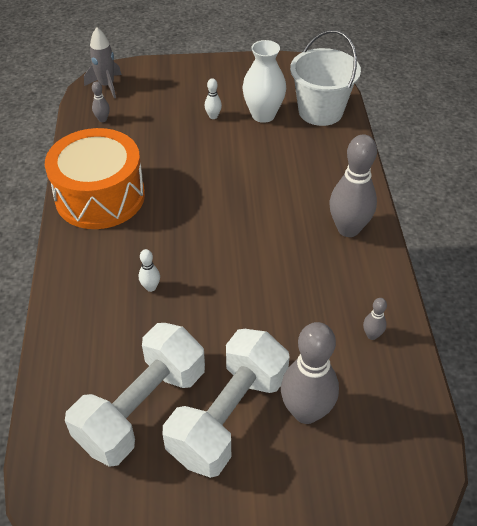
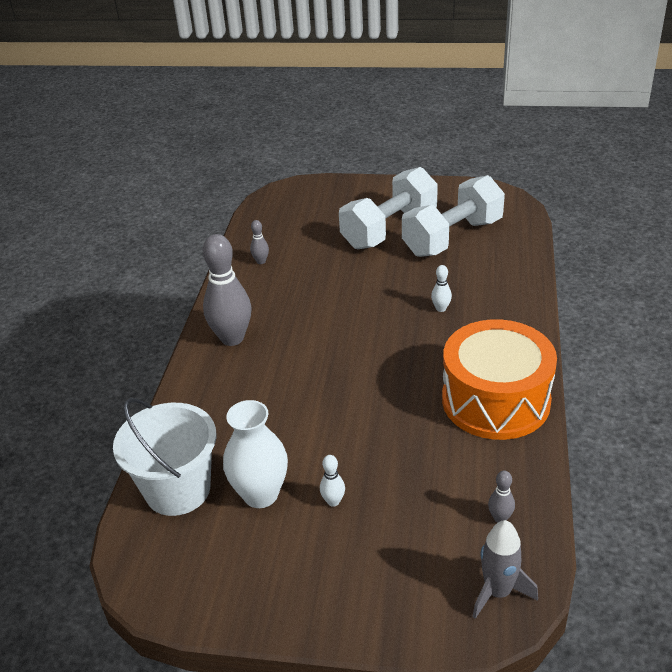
camera: 165 degrees left, 10 degrees down
grey bowling pin [281,322,339,424] -> none

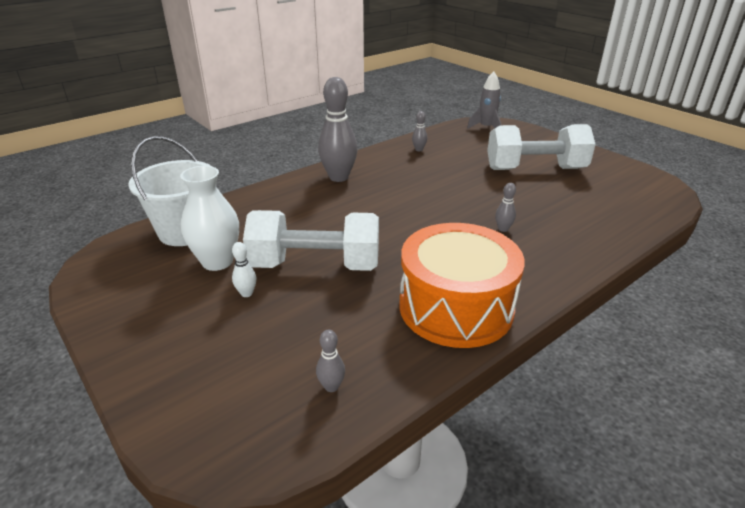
camera: 40 degrees right, 5 degrees down
white dumbbell [402,175,505,257] -> white dumbbell moved to [243,210,379,271]
white bowling pin [431,265,452,312] -> grey bowling pin [495,183,516,232]
grey rocket [472,520,538,619] -> grey rocket moved to [467,71,501,129]

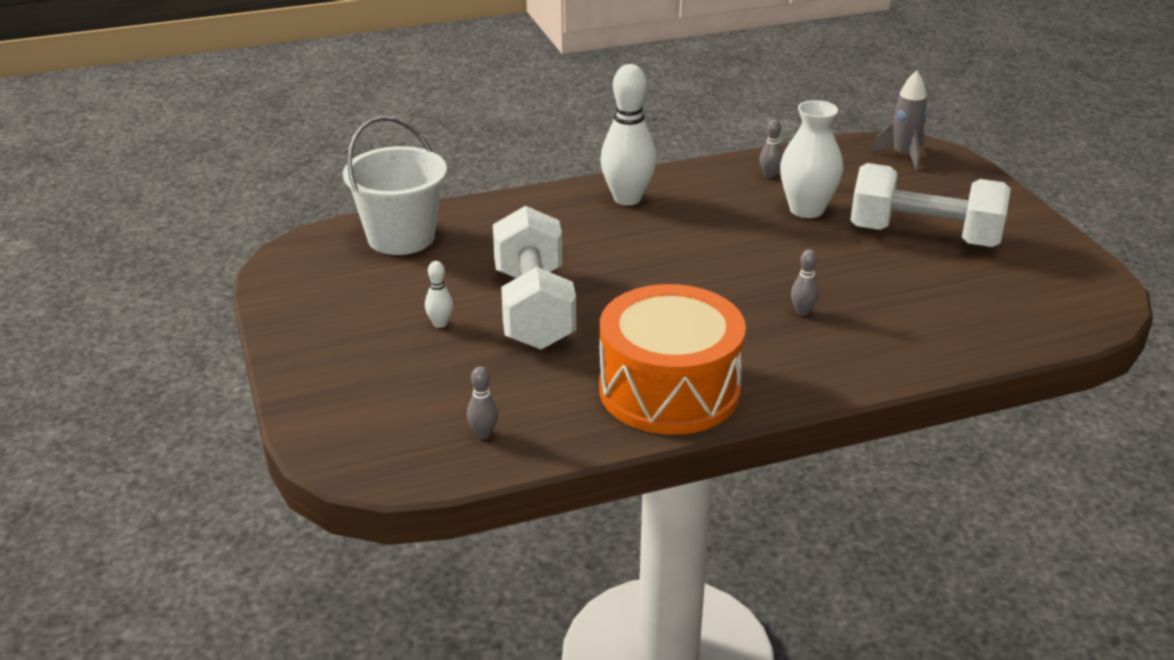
camera: 20 degrees right, 0 degrees up
white vase [180,166,239,271] -> white vase moved to [780,100,843,218]
white dumbbell [243,210,379,271] -> white dumbbell turned 60 degrees clockwise [493,206,576,350]
grey bowling pin [318,77,358,182] -> white bowling pin [600,64,656,206]

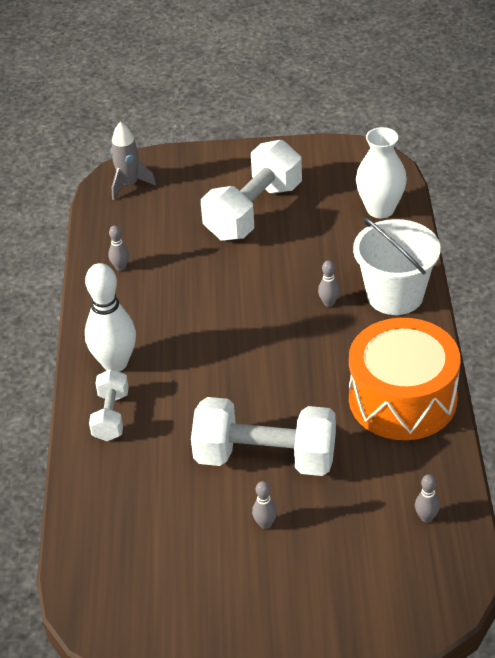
camera: 70 degrees left, 10 degrees up
white bucket [343,116,447,255] -> white bucket moved to [353,217,440,315]
white bowling pin [425,261,453,328] -> grey bowling pin [252,481,277,529]
white vase [780,100,843,218] -> white vase moved to [356,127,407,218]
none -> white dumbbell [89,369,129,441]

